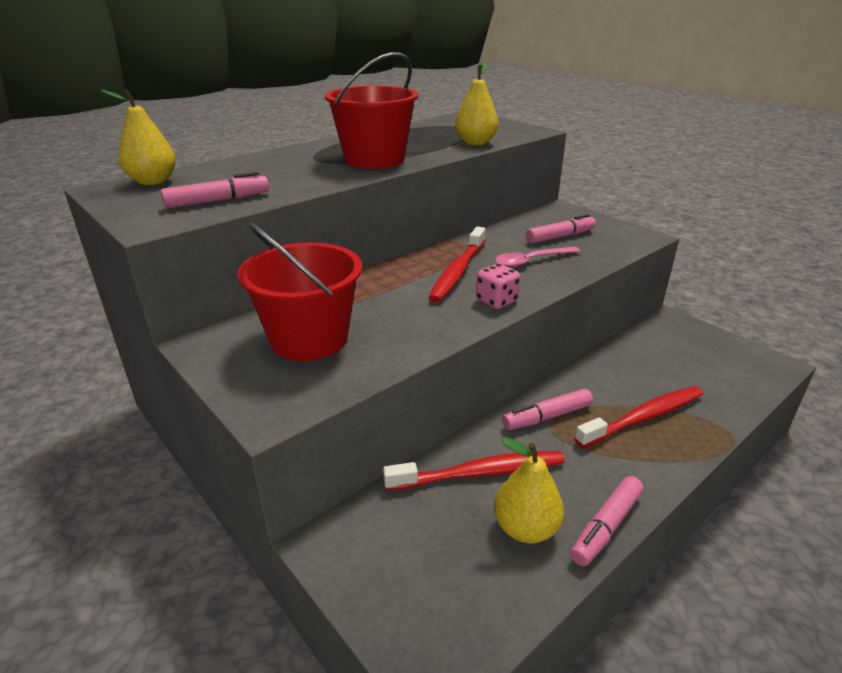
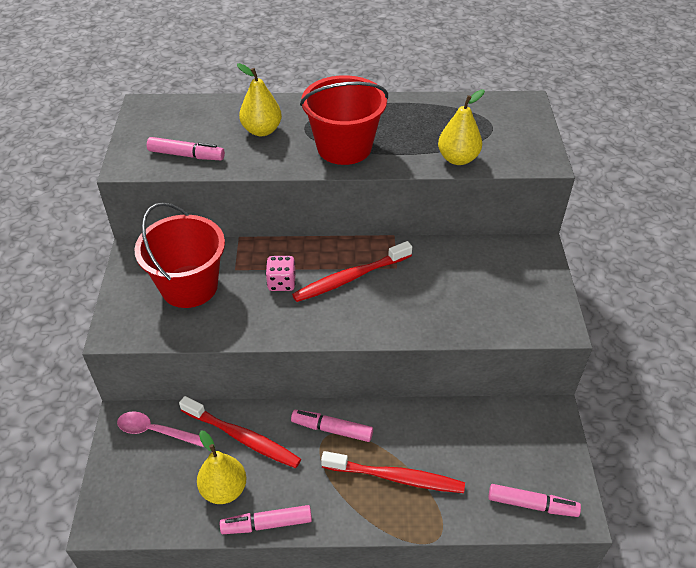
camera: 40 degrees right, 15 degrees up
yellow pear [100,89,176,185] -> yellow pear moved to [237,63,282,136]
pink dice [476,264,520,309] -> pink dice moved to [266,256,296,291]
pink spoon [495,247,580,268] -> pink spoon moved to [117,411,204,447]
pink marker [526,214,596,244] -> pink marker moved to [488,484,581,517]

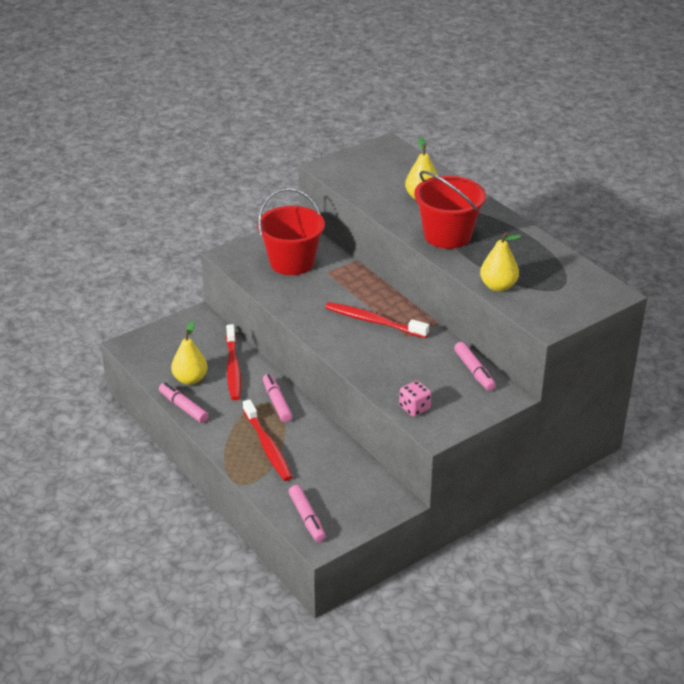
camera: 55 degrees right, 10 degrees down
pink spoon [117,411,204,447] -> none
pink marker [147,137,225,160] -> pink marker moved to [454,342,496,391]
pink dice [266,256,296,291] -> pink dice moved to [399,381,431,416]

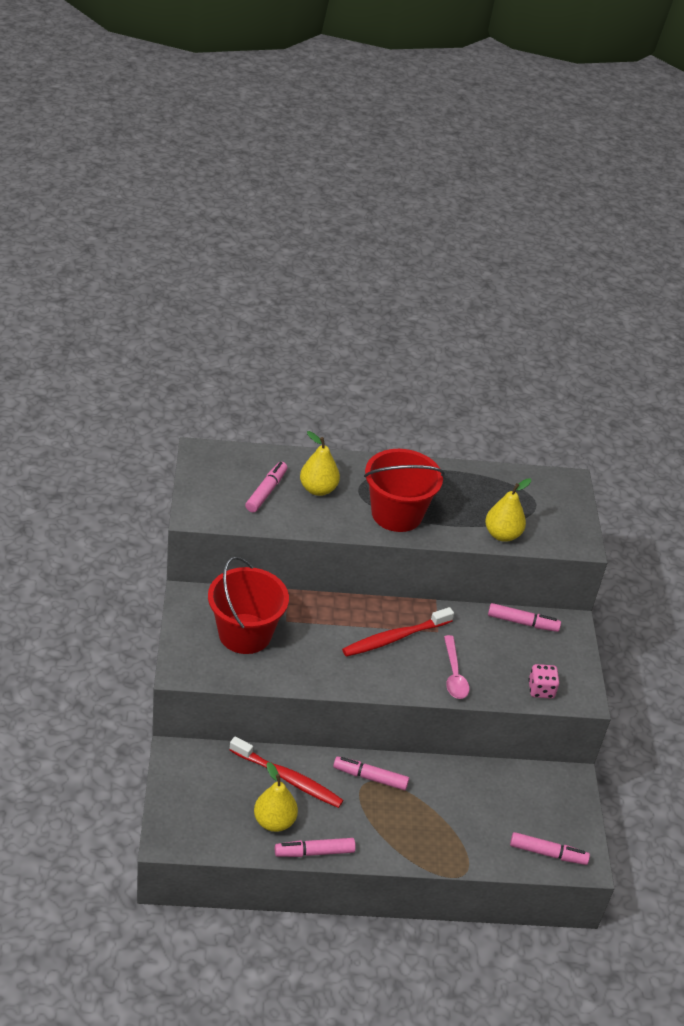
camera: 60 degrees left, 5 degrees up
red toothbrush [243,399,292,481] -> none
none -> pink marker [245,462,288,512]
none -> pink spoon [444,635,469,699]

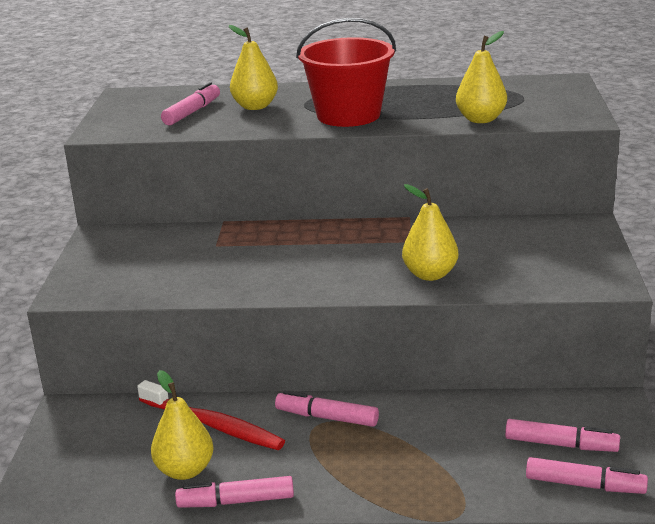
camera: 10 degrees right, 15 degrees down
red bucket [208,556,289,654] -> none
red toothbrush [342,607,454,657] -> none
pink spoon [444,635,469,699] -> yellow pear [402,184,458,281]
pink marker [488,603,561,632] -> pink marker moved to [505,419,620,452]
pink dice [528,664,559,699] -> none

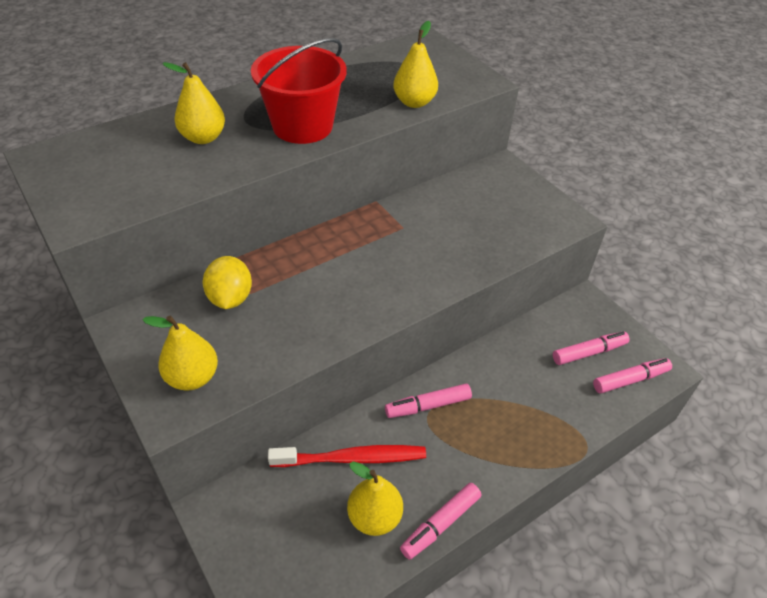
camera: 40 degrees left, 20 degrees up
pink marker [161,82,220,125] -> none
yellow pear [402,184,458,281] -> yellow pear moved to [143,316,218,391]
none -> yellow lemon [203,256,252,309]

